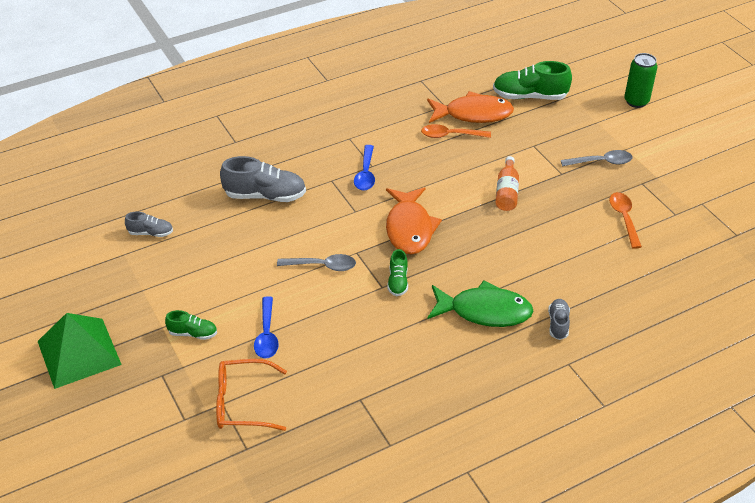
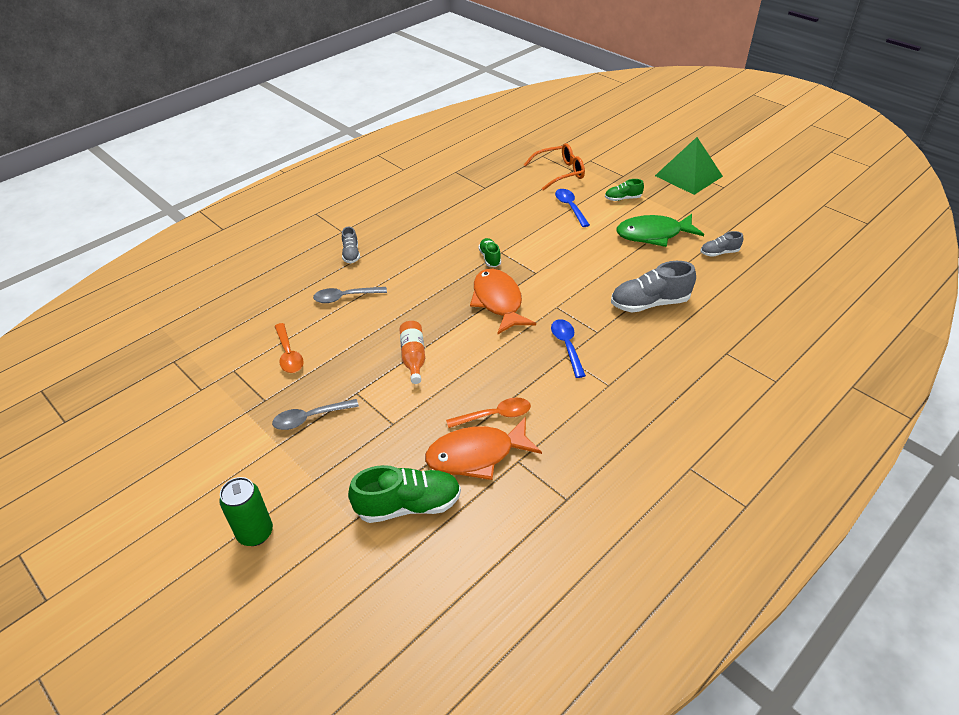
camera: 165 degrees right, 0 degrees up
grey spoon [277,254,356,271] -> grey spoon moved to [313,287,387,303]
green fish [427,280,533,327] -> green fish moved to [616,214,704,247]

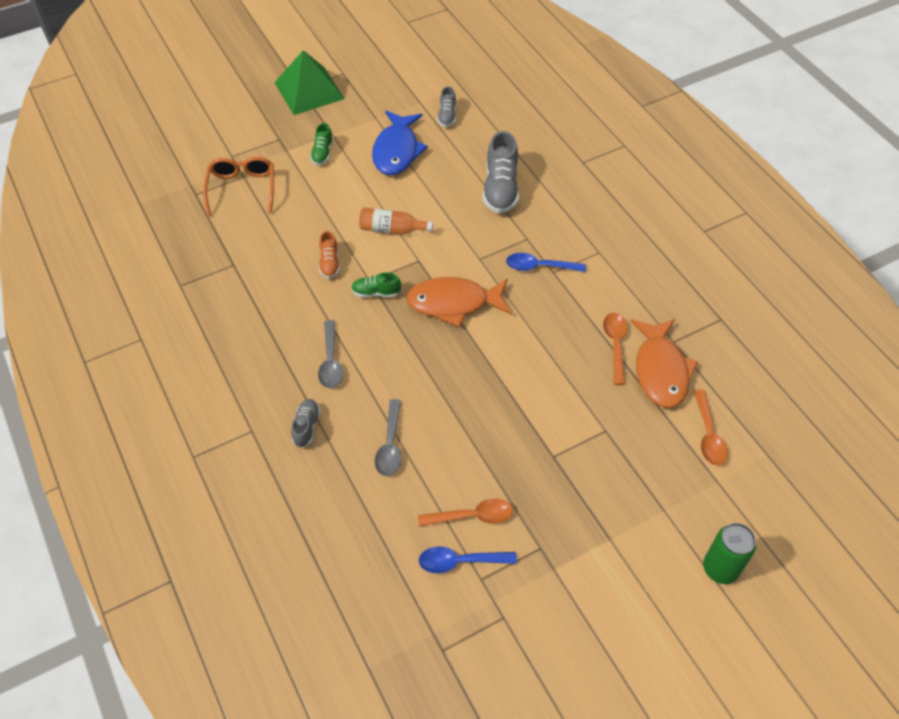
camera: 75 degrees left, 10 degrees up
grey spoon [272,399,359,430] -> grey spoon moved to [318,320,343,388]
grey shoe [342,227,360,263] -> grey shoe turned 90 degrees counterclockwise [291,399,320,448]
green shoe [348,465,461,523] -> orange spoon [694,389,728,466]
orange bottle [399,321,425,384] -> orange bottle moved to [359,207,433,235]
blue spoon [555,189,590,227] -> blue spoon moved to [419,546,517,573]
green fish [616,214,704,247] -> blue fish [372,111,428,175]
none -> orange shoe [319,231,340,279]

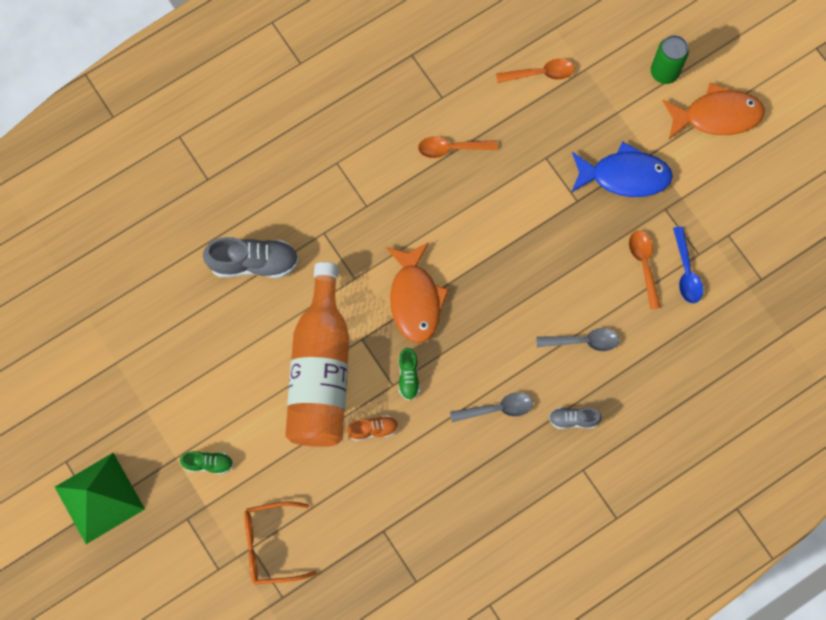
camera: 95 degrees left, 20 degrees up
orange bottle [359,207,433,235] -> orange bottle [285,262,349,447], size x2.33
blue fish [372,111,428,175] -> blue fish moved to [571,142,673,197]
grey shoe [437,86,456,127] -> none
blue spoon [506,253,586,272] -> none
orange fish [631,319,698,408] -> orange fish moved to [662,83,765,139]

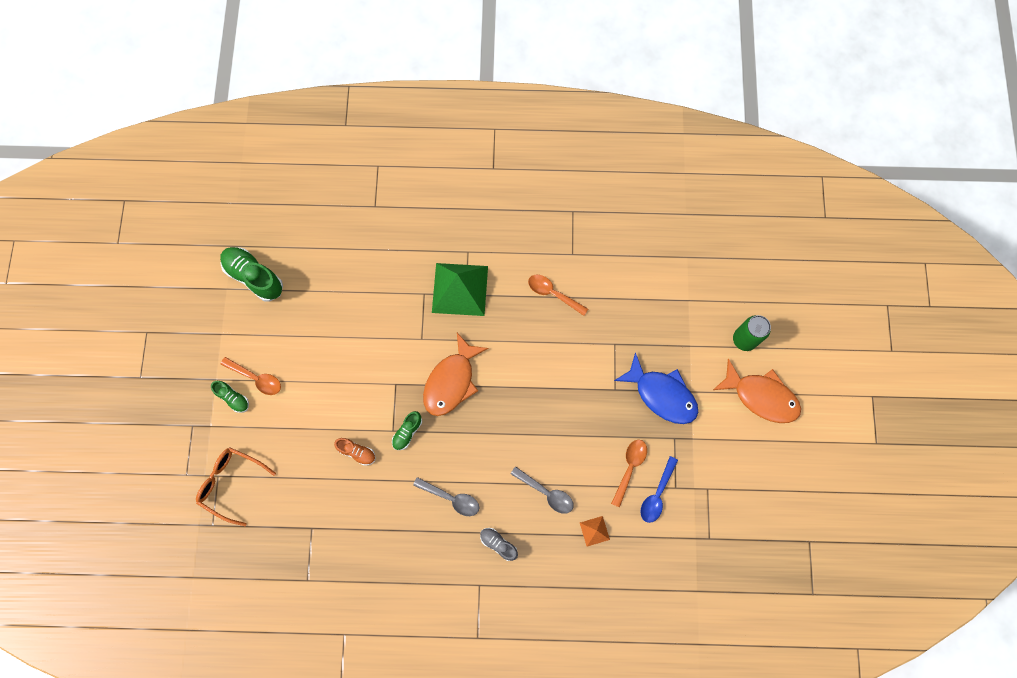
camera: 35 degrees right, 0 degrees up
green pyramid [55,453,145,544] -> green pyramid moved to [432,263,488,316]
grey shoe [203,237,299,278] -> none
orange bottle [285,262,349,447] -> none
orange spoon [496,58,575,83] -> orange spoon moved to [220,357,281,395]
none -> green shoe [220,247,283,302]
none -> orange pyramid [580,516,610,547]

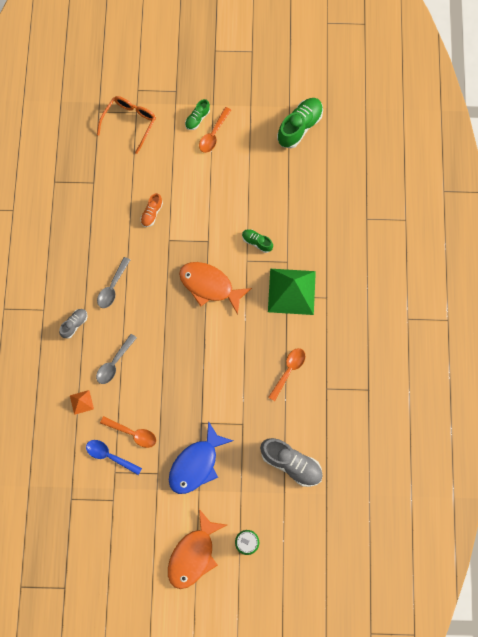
camera: 90 degrees right, 0 degrees up
green shoe [392,411,422,450] -> green shoe moved to [242,229,273,253]
none -> grey shoe [260,438,323,487]

